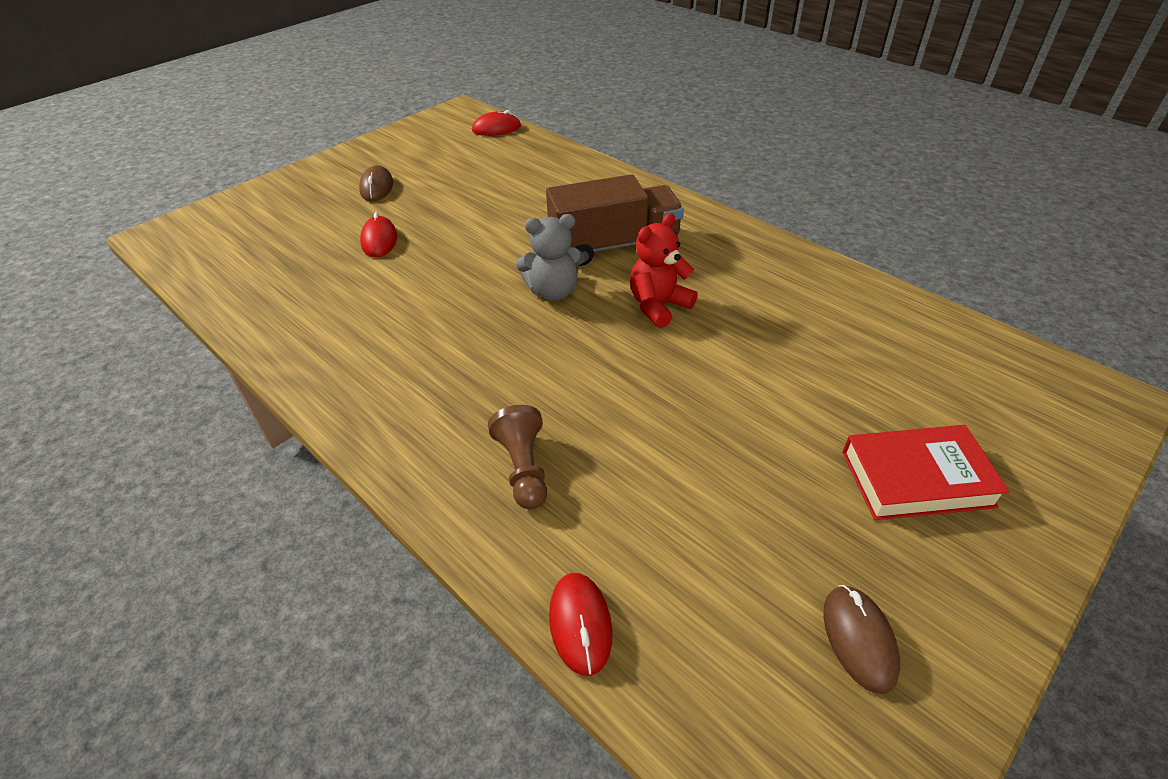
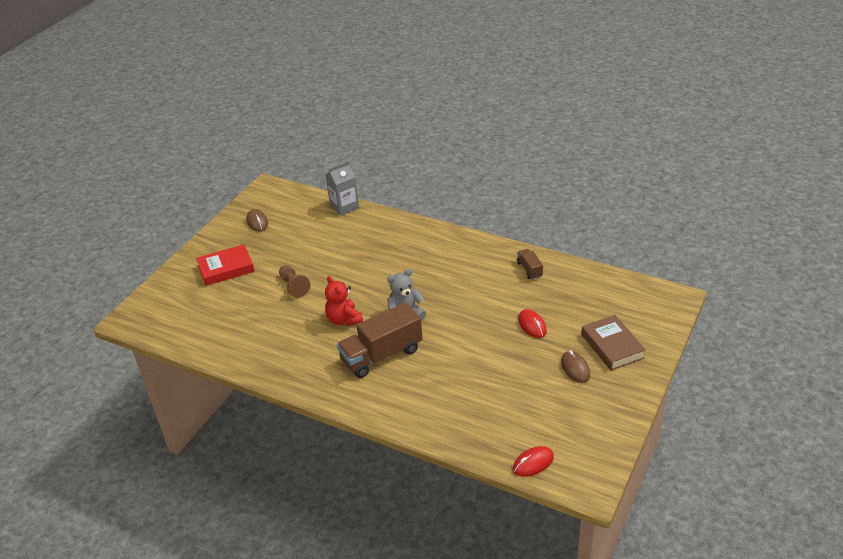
camera: 165 degrees right, 5 degrees down
brown pawn [488,405,547,509] -> brown pawn moved to [279,265,310,298]
red mouse [549,573,613,676] -> grey carton [326,161,359,216]
red teddy bear [630,213,698,328] -> red teddy bear turned 120 degrees clockwise [325,276,363,326]
none -> brown truck [517,249,543,279]
none -> brown book [581,315,646,371]

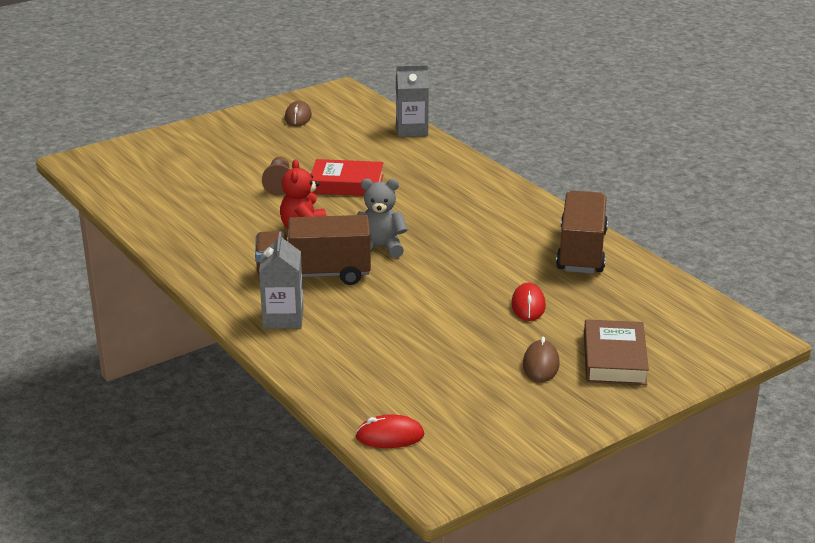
camera: 25 degrees right, 10 degrees down
red book [196,244,254,286] -> red book moved to [311,159,384,196]
brown truck [517,249,543,279] -> brown truck [556,191,608,274], size x2.10
none -> grey carton [259,231,303,329]

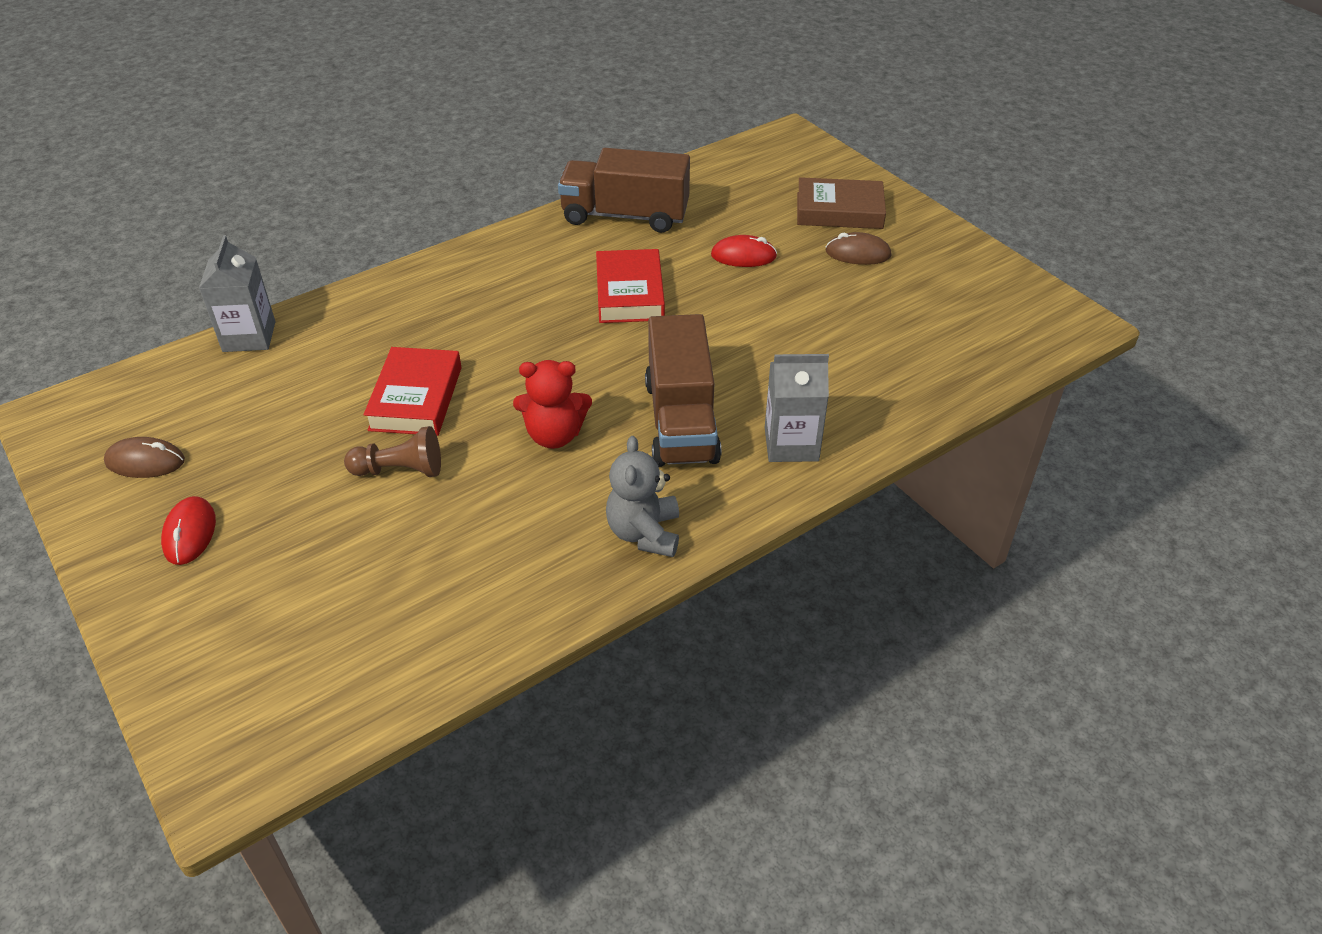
camera: 90 degrees left, 15 degrees up
red mouse [355,414,424,448] -> red mouse moved to [161,496,216,565]
grey teddy bear [357,179,408,258] -> grey teddy bear moved to [606,436,679,557]
none -> red book [596,249,665,323]

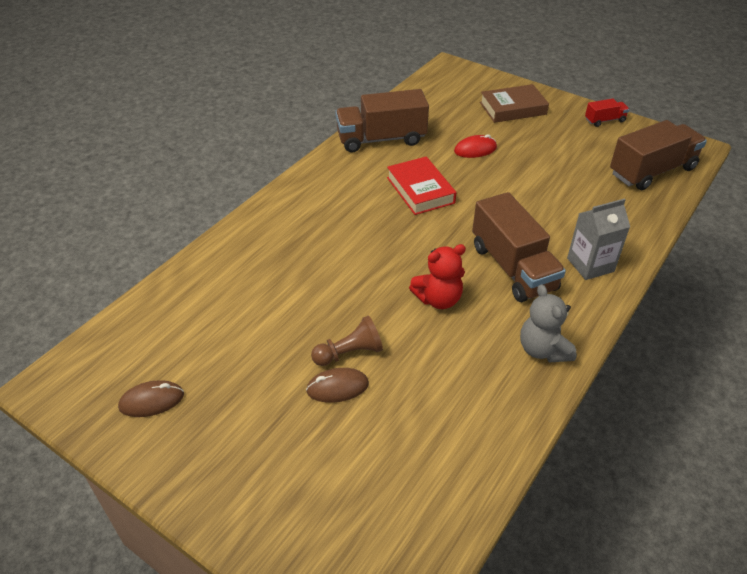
camera: 20 degrees left, 0 degrees up
red mouse [161,496,216,565] -> none
grey carton [199,235,276,352] -> none
red book [364,347,462,436] -> none
brown mouse [825,232,892,265] -> brown mouse moved to [306,368,369,403]
none -> red truck [585,98,629,127]
none -> brown truck [610,120,707,190]

